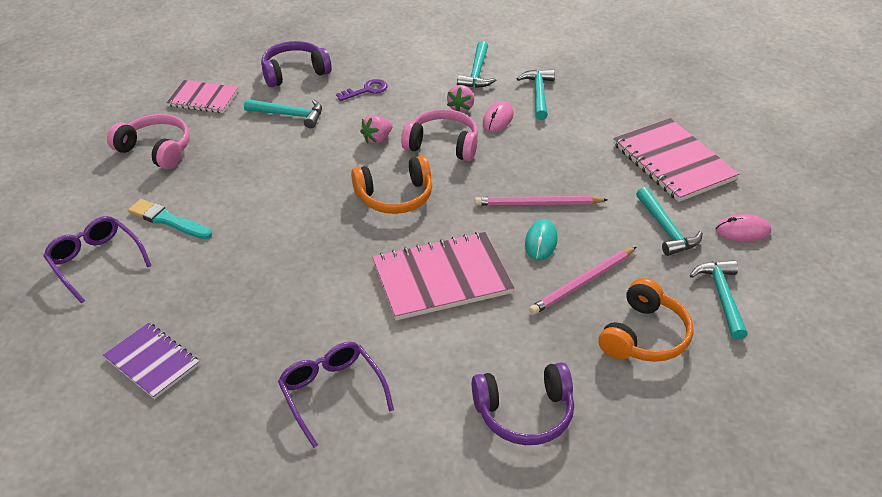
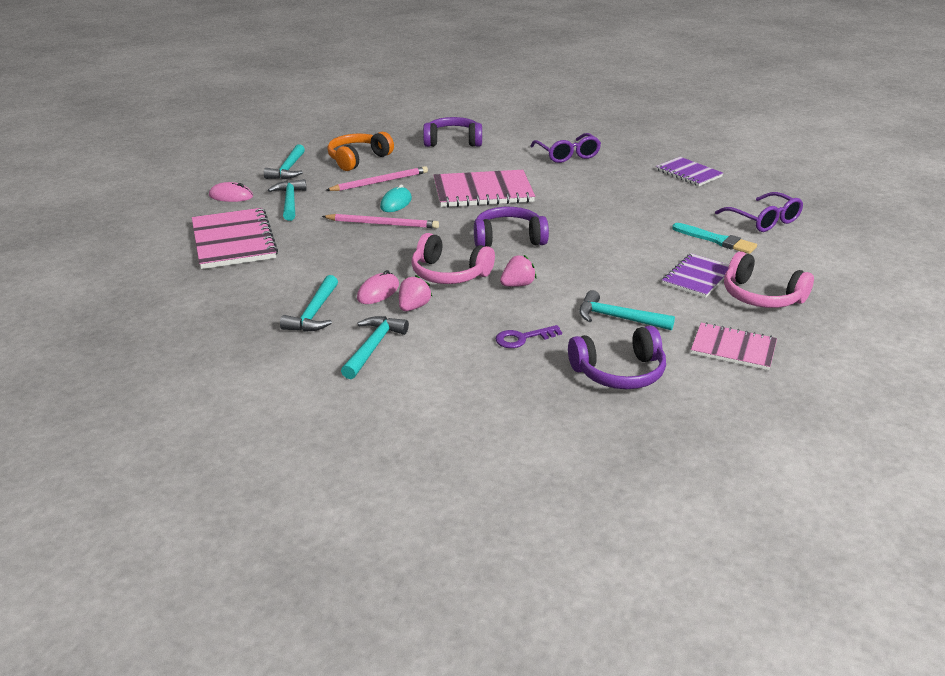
camera: 170 degrees left, 10 degrees down
orange headphones [351,156,432,214] -> purple headphones [474,207,549,247]
none -> purple notebook [662,253,729,298]

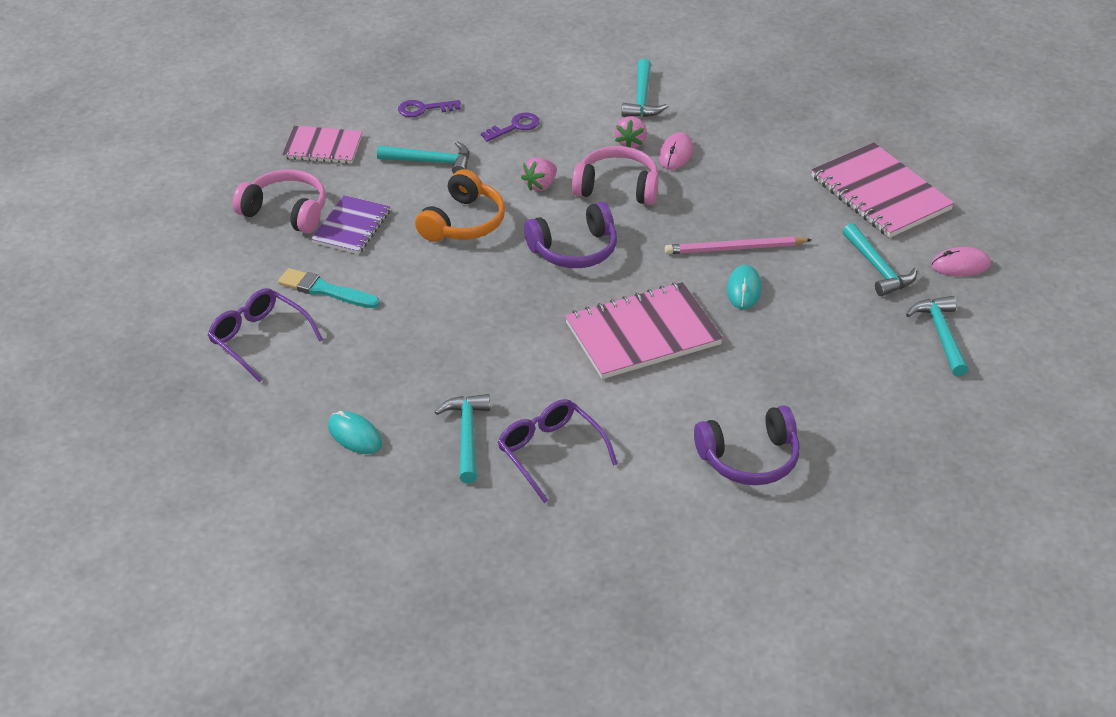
camera: 165 degrees right, 10 degrees up
turquoise hammer [280,275,338,332] -> turquoise hammer moved to [435,394,490,483]
pink pencil [326,166,428,191] -> none
orange headphones [327,132,394,171] -> orange headphones moved to [415,169,505,242]
purple headphones [568,326,666,389] -> purple key [398,100,461,117]
purple notebook [656,157,723,186] -> turquoise mouse [328,411,382,454]

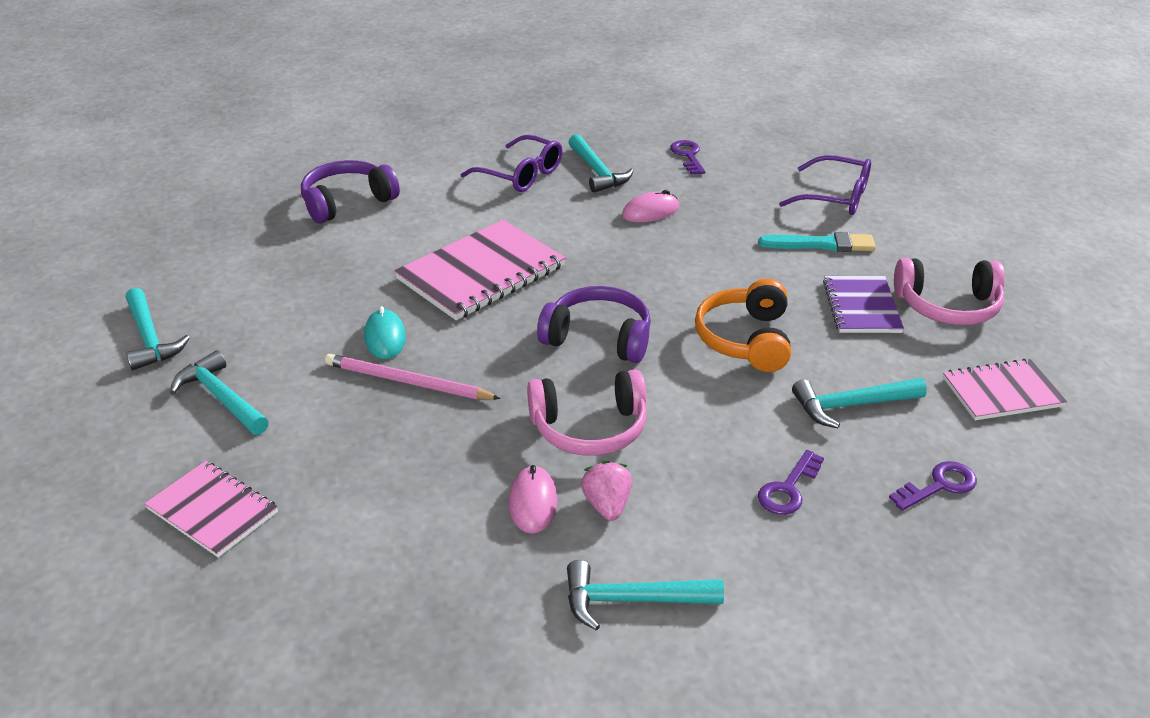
camera: 160 degrees right, 5 degrees down
turquoise mouse [328,411,382,454] -> purple key [670,140,705,175]
pink strawberry [521,158,557,191] -> none
purple headphones [524,202,617,268] -> purple headphones turned 60 degrees clockwise [537,286,651,363]
turquoise hammer [622,59,668,117] -> turquoise hammer turned 75 degrees counterclockwise [567,560,724,631]
pink pencil [665,237,812,254] -> pink pencil turned 135 degrees counterclockwise [325,354,501,400]
pink notebook [811,142,954,238] -> pink notebook [144,461,278,557], size x0.61
pink mouse [931,247,991,276] -> pink mouse moved to [622,190,679,222]

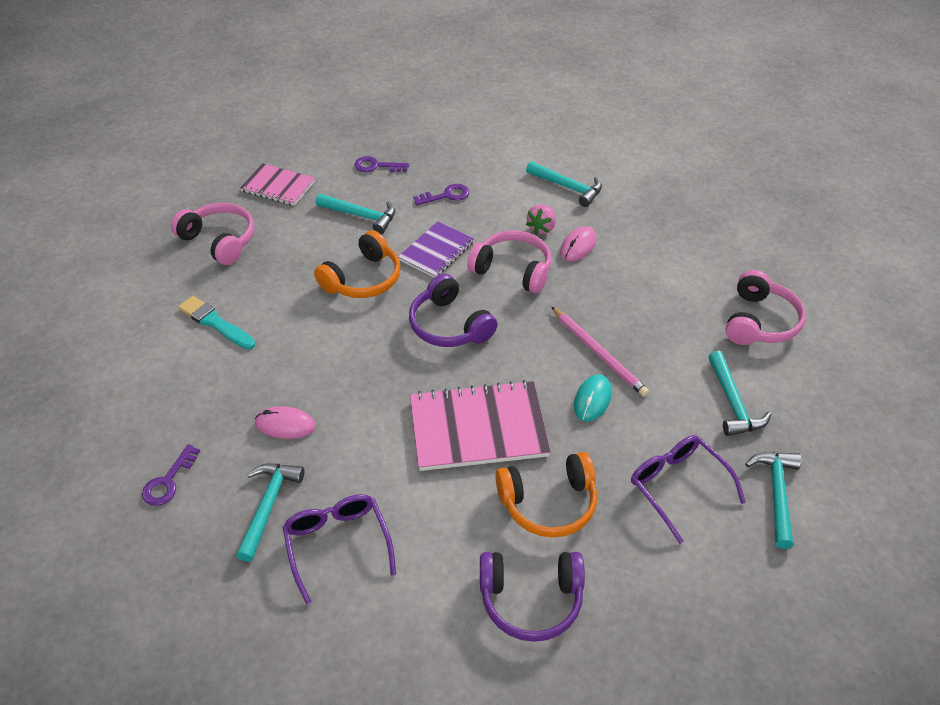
camera: 145 degrees left, 10 degrees up
pink notebook [144,461,278,557] -> pink headphones [725,270,806,345]
purple glasses [779,155,871,215] -> purple glasses moved to [631,435,746,544]
purple notebook [823,276,904,333] -> purple notebook moved to [398,221,474,278]
none -> orange headphones [496,452,597,537]

